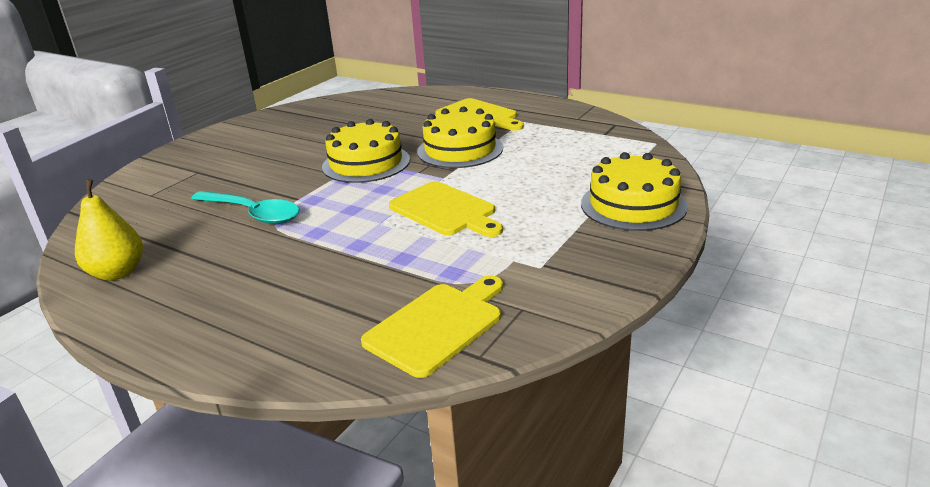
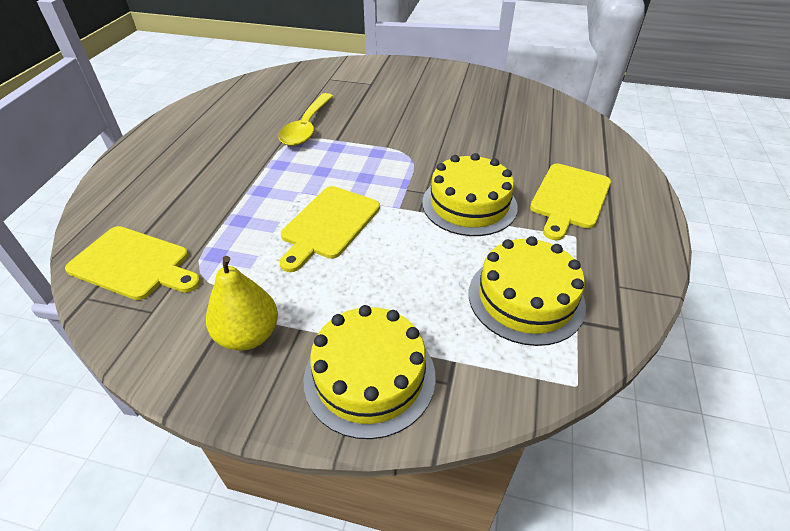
camera: 70 degrees right, 15 degrees up
yellow pear [75,179,143,281] -> yellow pear moved to [206,256,278,351]
turquoise spoon [191,191,300,224] -> yellow spoon [279,93,333,146]
yellow cake [322,119,410,183] -> yellow cake moved to [469,236,586,346]

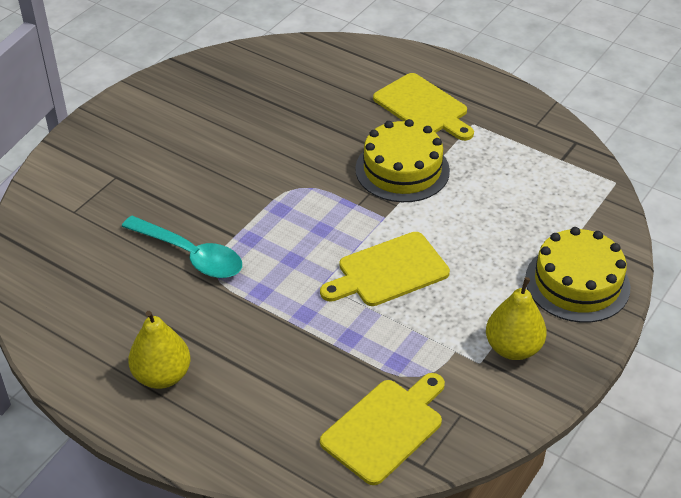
camera: 70 degrees left, 0 degrees up
yellow spoon [279,93,333,146] -> turquoise spoon [121,216,242,278]
yellow cutting board [279,186,380,272] -> yellow cutting board turned 105 degrees clockwise [320,232,450,306]
yellow cake [469,236,586,346] -> none
none -> yellow pear [128,311,191,389]

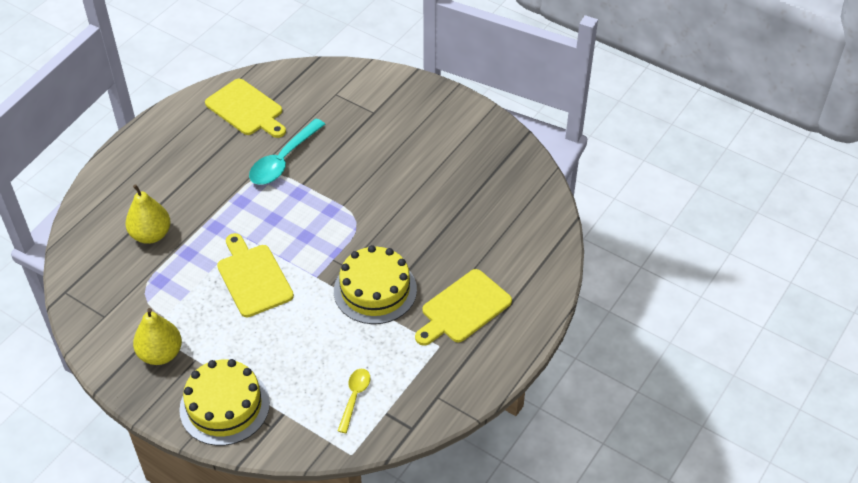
camera: 90 degrees right, 5 degrees up
yellow pear [128,311,191,389] -> yellow pear moved to [125,184,170,244]
yellow cutting board [320,373,445,485] -> yellow cutting board moved to [205,79,286,138]
none -> yellow spoon [338,369,370,433]

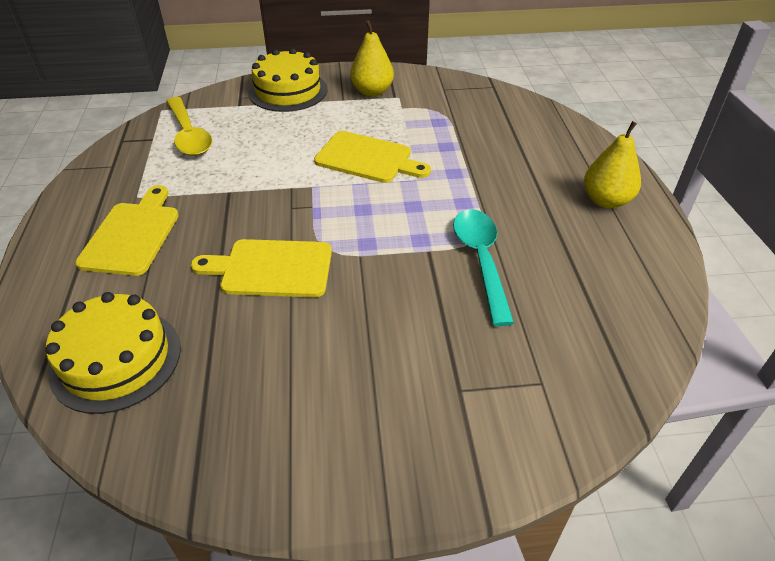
camera: 140 degrees right, 5 degrees down
yellow pear [125,184,170,244] -> yellow pear moved to [584,121,641,208]
yellow cutting board [205,79,286,138] -> yellow cutting board moved to [191,239,332,297]
yellow cake [334,245,417,324] -> yellow cake moved to [45,292,181,414]
yellow spoon [338,369,370,433] -> yellow spoon [166,97,212,156], size x1.70

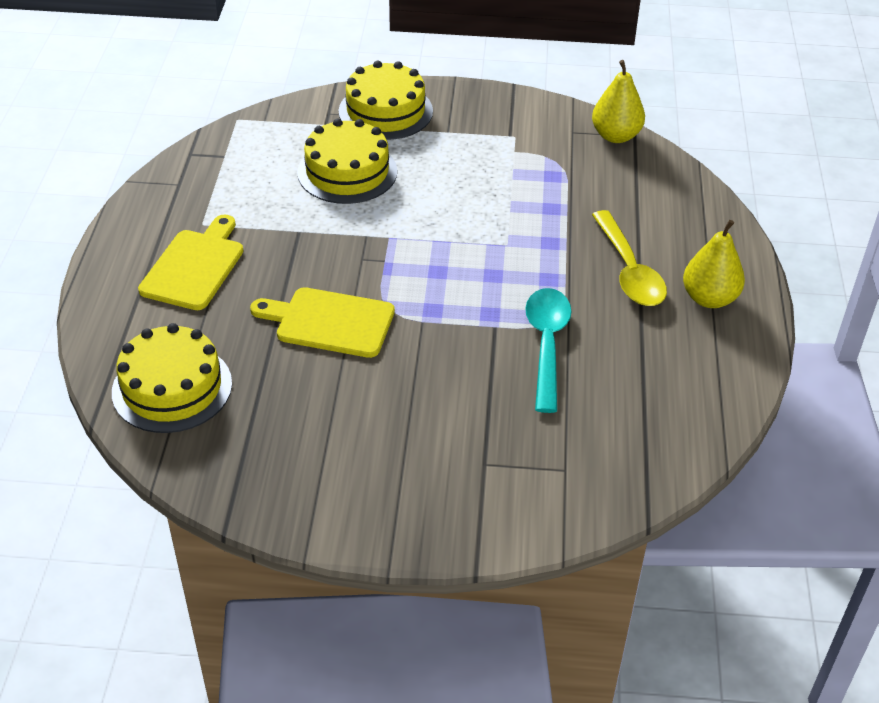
camera: 10 degrees right, 0 degrees up
yellow spoon [166,97,212,156] -> yellow spoon moved to [592,210,667,306]
yellow cutting board [314,131,431,183] -> none
yellow pear [350,20,394,97] -> yellow pear moved to [592,60,645,143]
none -> yellow cake [297,119,397,204]

